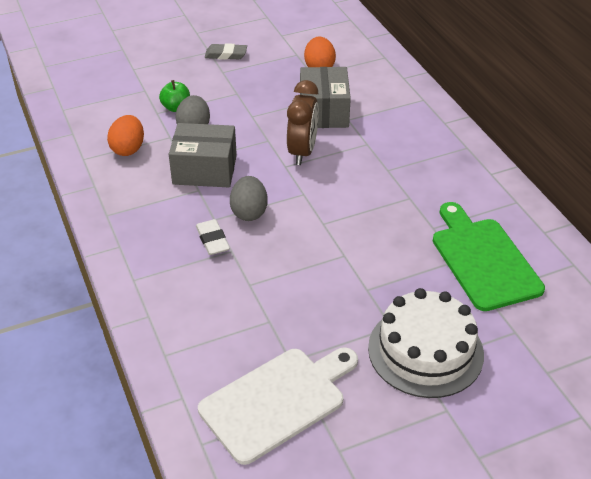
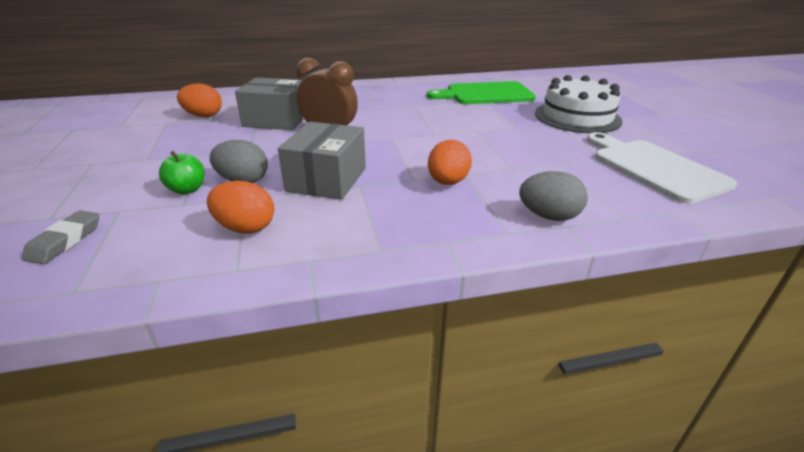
camera: 80 degrees left, 10 degrees down
white eraser [196,219,230,255] -> orange egg [428,140,472,185]
grey eraser [205,43,247,60] -> grey eraser moved to [22,210,99,264]
grey egg [230,176,268,221] -> grey egg moved to [519,171,588,221]

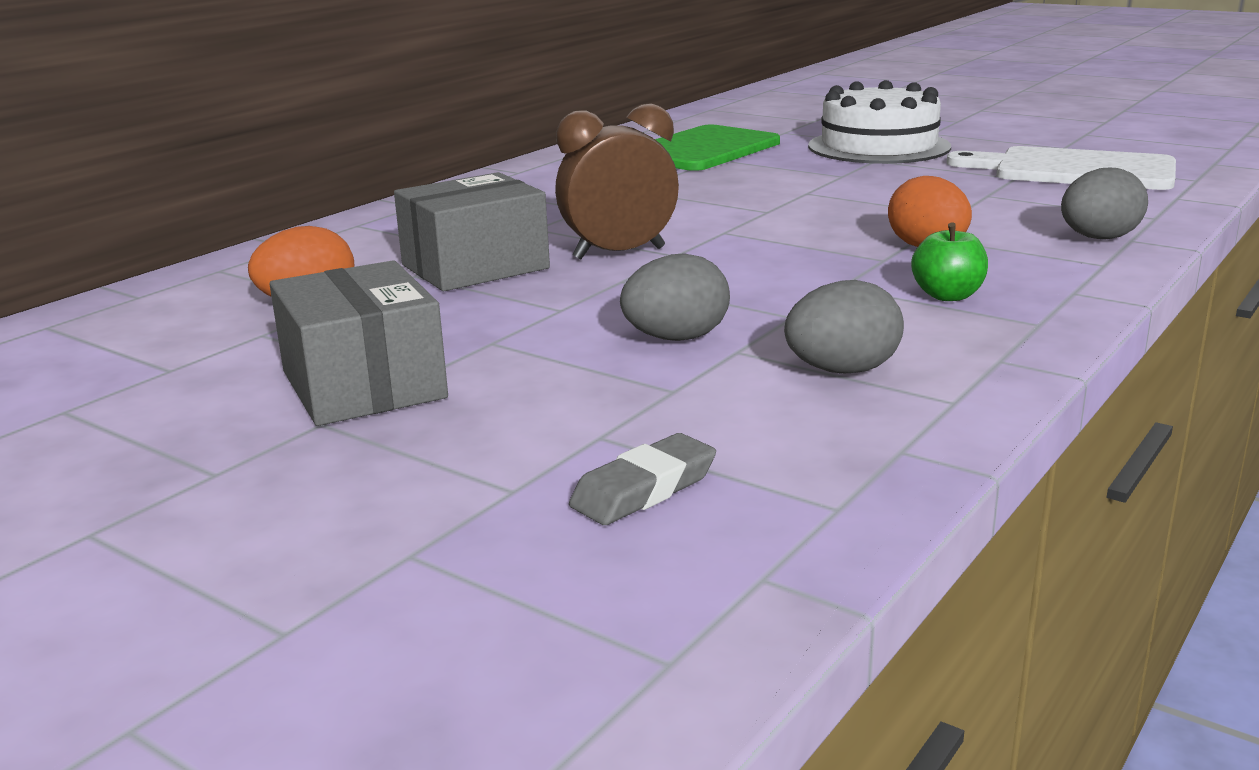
camera: 40 degrees left, 10 degrees down
grey eraser [22,210,99,264] -> grey eraser turned 75 degrees clockwise [569,433,716,525]
green apple [159,151,205,194] -> green apple moved to [911,222,988,301]
orange egg [207,181,274,234] -> grey egg [784,280,904,374]
grey box [278,122,366,200] -> grey box moved to [269,260,448,426]

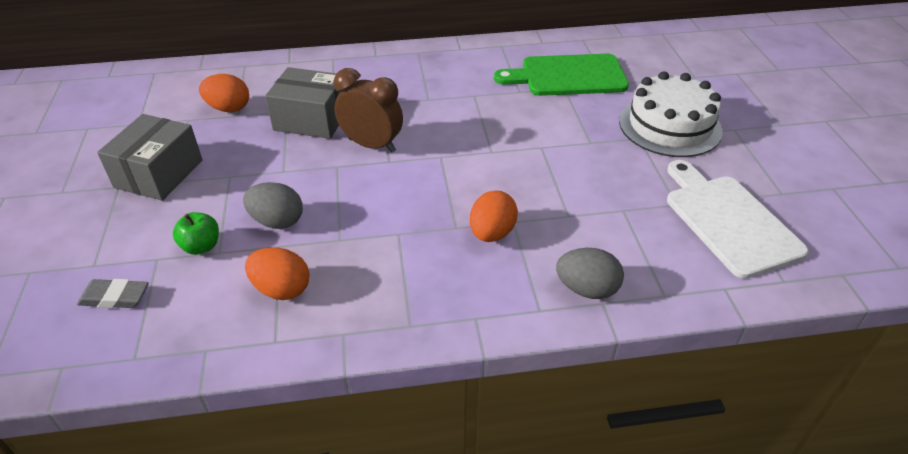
camera: 45 degrees right, 20 degrees up
grey egg [784,280,904,374] -> orange egg [245,248,310,300]
green apple [911,222,988,301] -> green apple moved to [173,212,219,255]

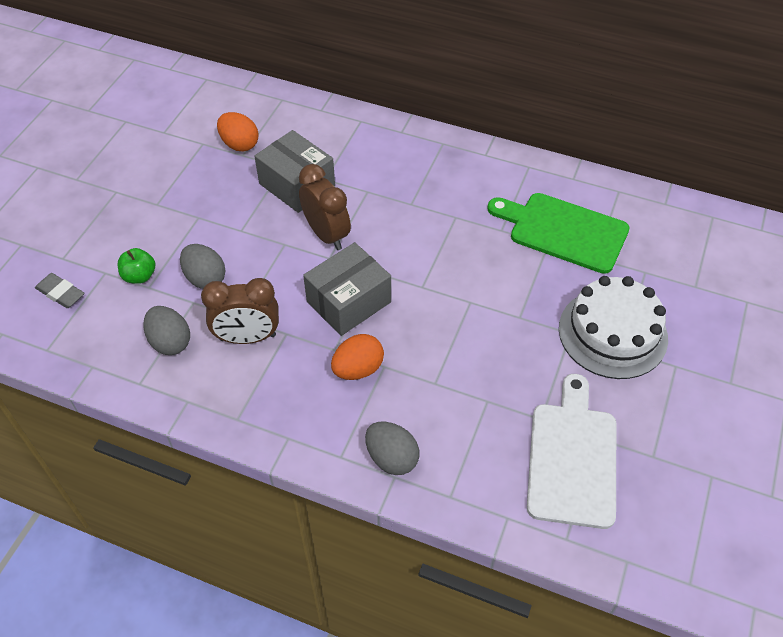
camera: 30 degrees right, 10 degrees up
grey box [97,114,203,201] -> grey box moved to [303,242,391,336]
orange egg [245,248,310,300] -> grey egg [143,306,190,355]
none -> brown clock [201,278,279,344]

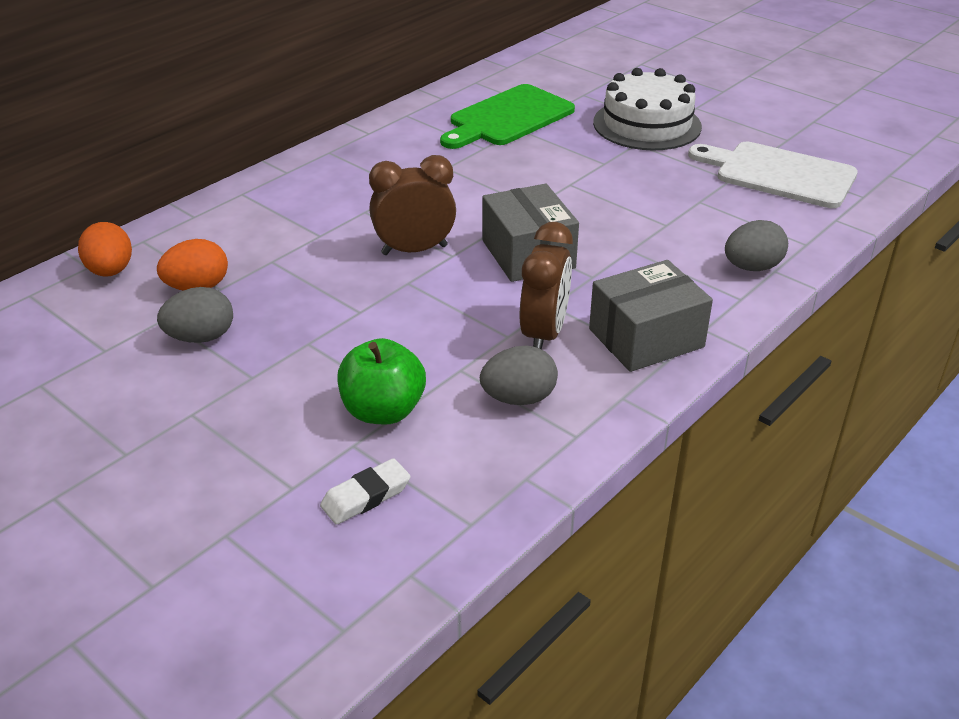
camera: 70 degrees left, 15 degrees down
grey eraser [35,273,84,308] -> white eraser [320,458,411,525]
green apple [118,248,155,284] -> green apple [337,338,426,424], size x1.57
grey egg [180,244,226,289] -> grey egg moved to [157,287,233,343]
grey box [254,130,335,213] -> grey box moved to [589,260,713,372]
orange egg [331,334,384,380] -> orange egg moved to [78,222,132,277]

